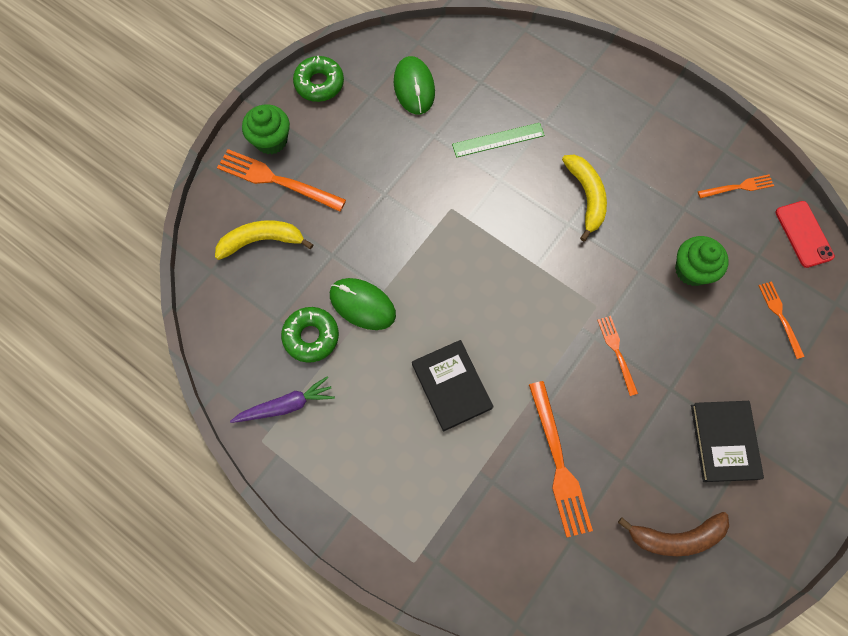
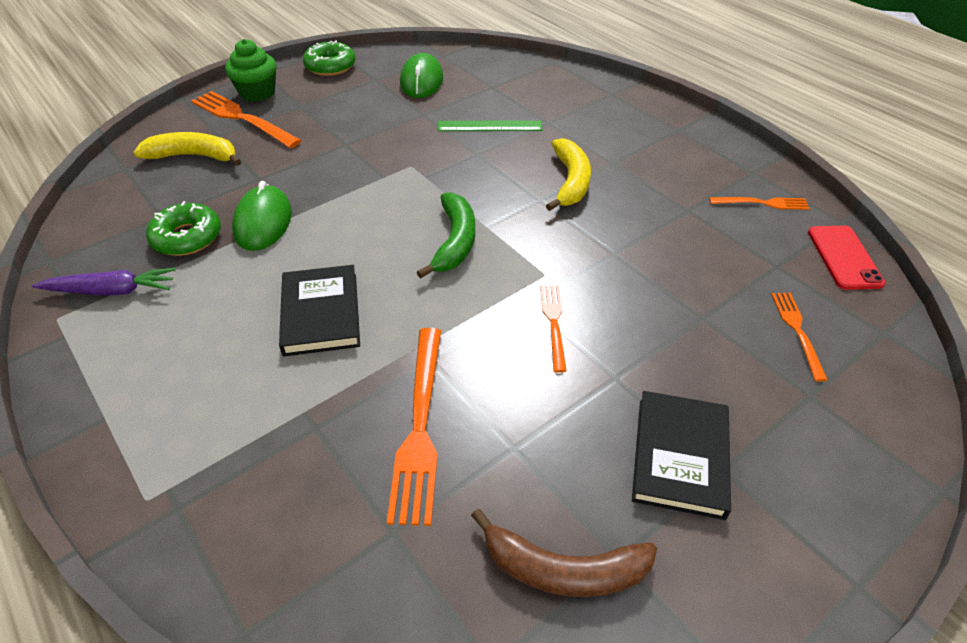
camera: 15 degrees right, 25 degrees down
green mouse [330,278,396,330] -> green mouse turned 45 degrees clockwise [232,181,292,251]
green cupcake [675,236,729,286] -> none
none -> green banana [416,192,475,278]

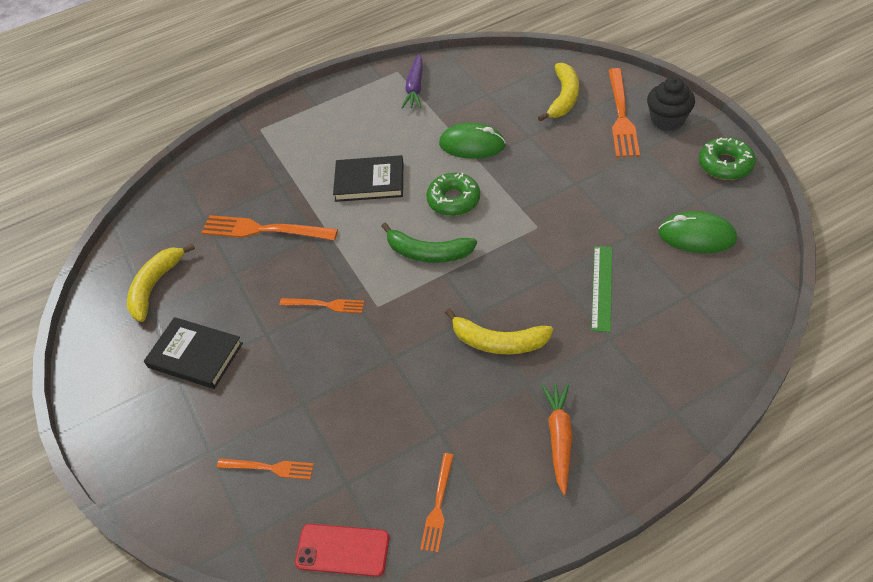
camera: 105 degrees right, 5 degrees up
green donut [146,201,221,256] -> green donut moved to [426,173,480,216]
orange fork [191,91,302,148] -> orange fork turned 135 degrees clockwise [608,68,640,157]
green cupcake [225,39,276,102] -> black cupcake [647,77,695,131]
brown banana [471,509,657,597] -> yellow banana [127,243,195,322]
none -> orange carrot [542,383,573,495]

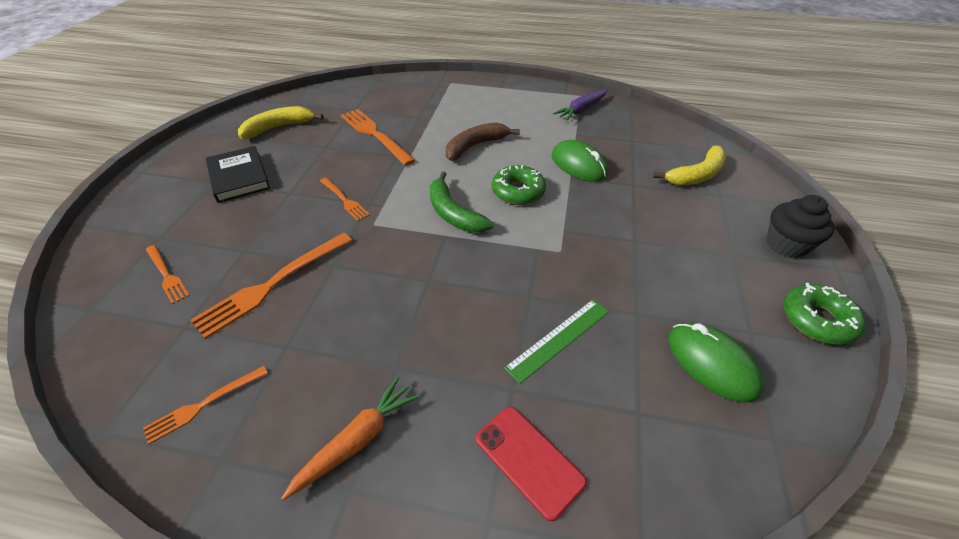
camera: 35 degrees right, 5 degrees down
red phone [295,524,390,577] -> red phone moved to [476,407,587,521]
black book [333,155,403,202] -> brown banana [446,123,520,161]
yellow banana [445,309,553,354] -> none
orange fork [608,68,640,157] -> orange fork moved to [190,233,352,339]

